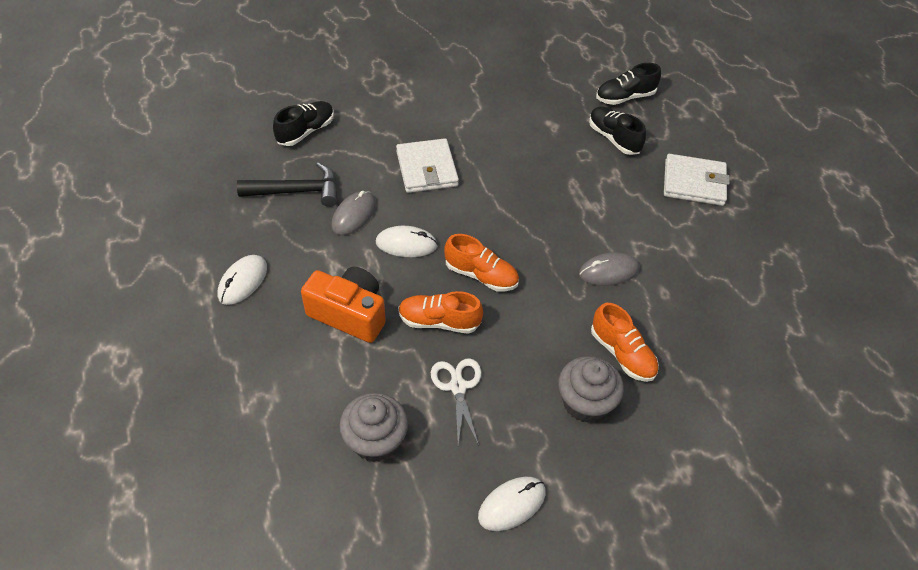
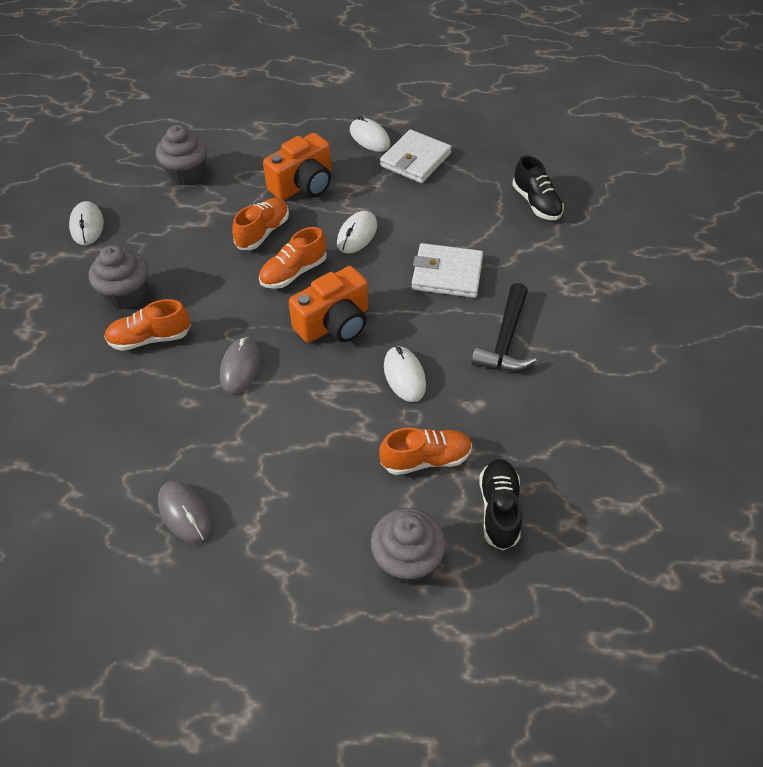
camera: 115 degrees right, 0 degrees up
black hammer [237,162,338,207] -> black hammer moved to [471,283,536,371]
grey mouse [332,191,376,235] -> grey mouse moved to [158,481,212,543]
white scissors [431,358,481,446] -> none
black shoe [589,106,646,155] -> orange shoe [379,427,472,475]
white wallet [664,154,730,206] -> white wallet moved to [380,130,452,183]
none -> orange camera [289,266,368,343]
none -> grey cupcake [371,508,446,584]
none -> white mouse [384,346,426,402]

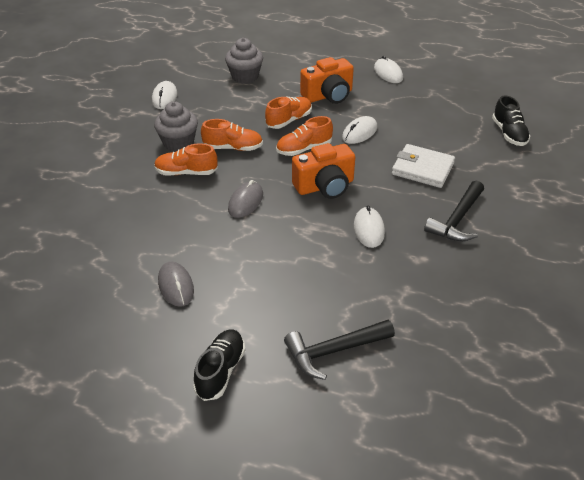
camera: 15 degrees right, 10 degrees down
grey cupcake [371,508,446,584] -> black hammer [284,320,395,380]
orange shoe [379,427,472,475] -> orange shoe moved to [201,119,263,151]
white wallet [380,130,452,183] -> none
black shoe [479,459,522,551] -> black shoe moved to [193,329,245,401]

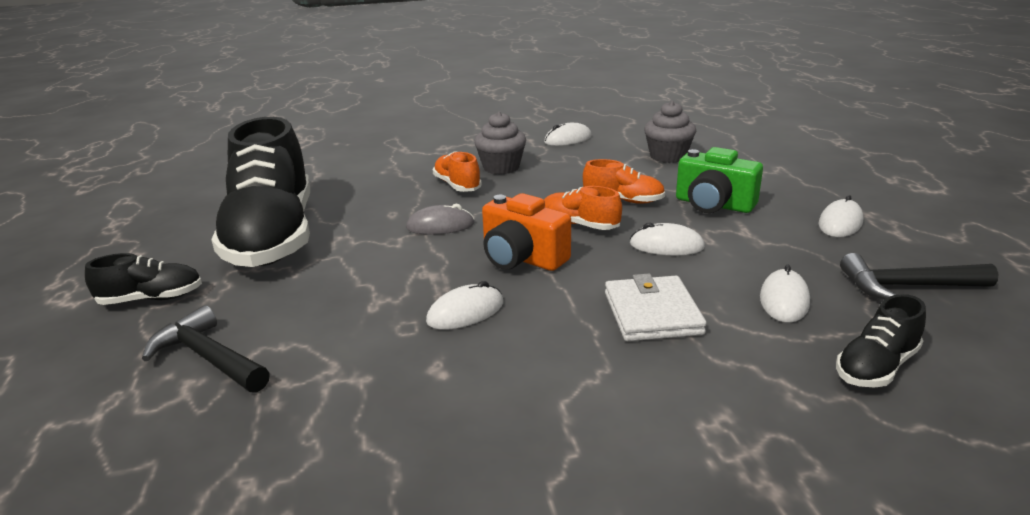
camera: 60 degrees right, 15 degrees down
grey mouse [158,262,194,307] -> black shoe [211,117,310,267]
orange shoe [201,119,263,151] -> none
orange camera [300,57,354,104] -> green camera [676,147,763,213]
black hammer [424,180,484,242] -> black hammer moved to [840,253,998,300]
none -> white mouse [760,265,810,323]

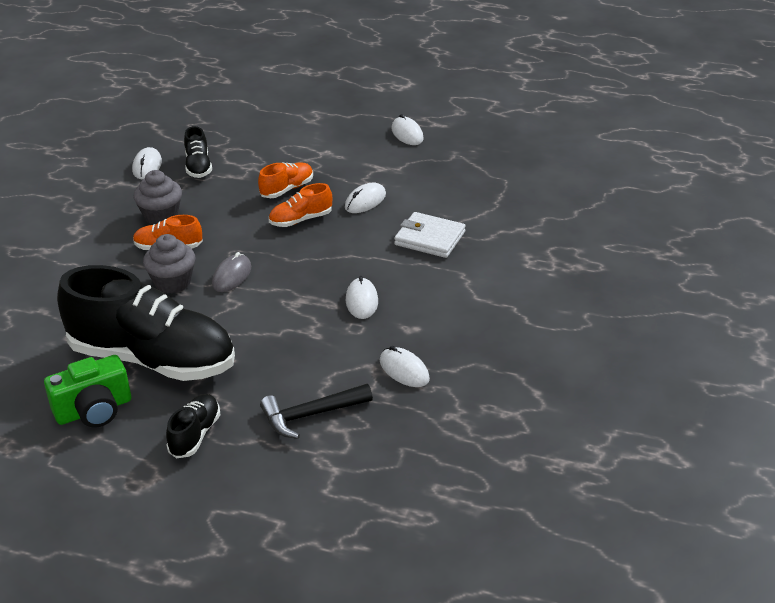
camera: 60 degrees left, 10 degrees up
orange camera [482,193,571,271] -> none
grey cupcake [644,101,696,163] -> grey cupcake moved to [143,234,195,293]
green camera [676,147,763,213] -> green camera moved to [44,355,131,428]
white mouse [760,265,810,323] -> white mouse moved to [380,346,430,387]
black shoe [836,294,926,388] -> black shoe moved to [184,126,212,178]
black hammer [840,253,998,300] -> none

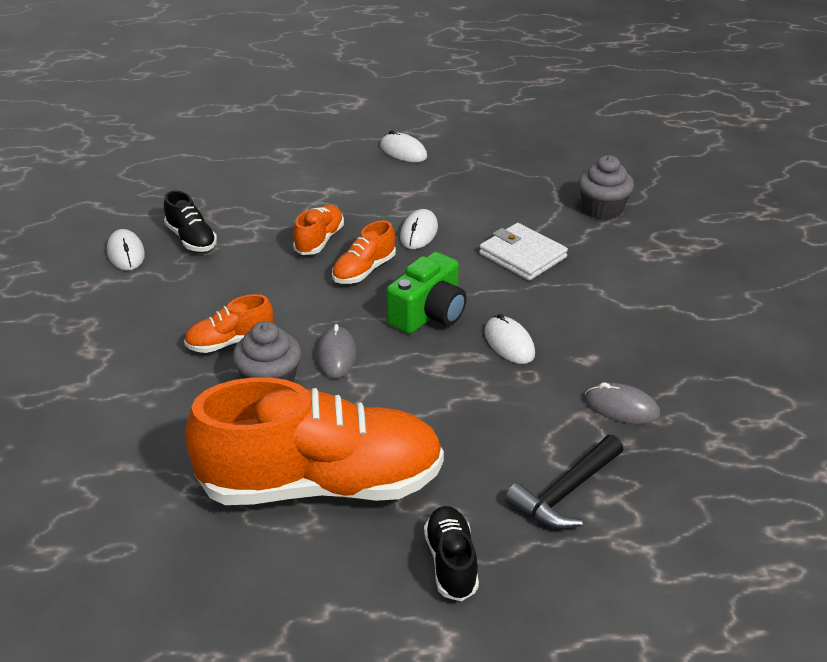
camera: 25 degrees left, 0 degrees up
green camera [44,355,131,428] -> green camera moved to [386,252,467,334]
black shoe [57,265,235,381] -> orange shoe [185,377,444,505]
grey cupcake [134,170,182,225] -> grey cupcake moved to [578,155,634,220]
white mouse [380,346,430,387] -> grey mouse [584,382,660,424]
white wallet [394,212,466,258] -> white wallet turned 45 degrees clockwise [479,223,568,281]

